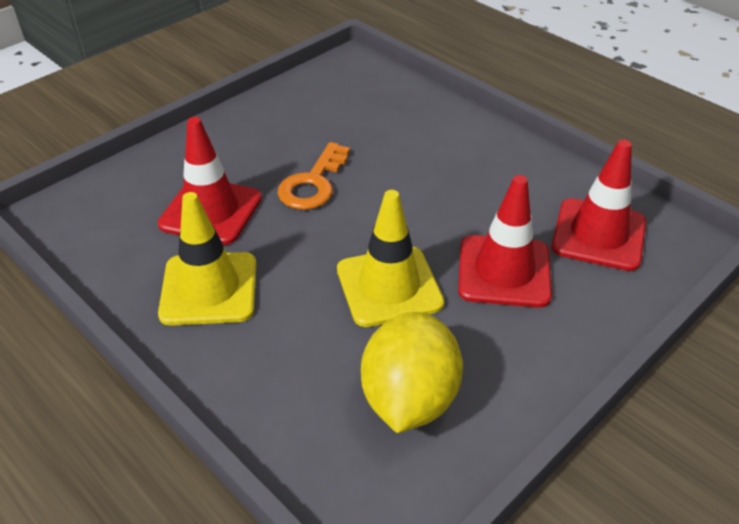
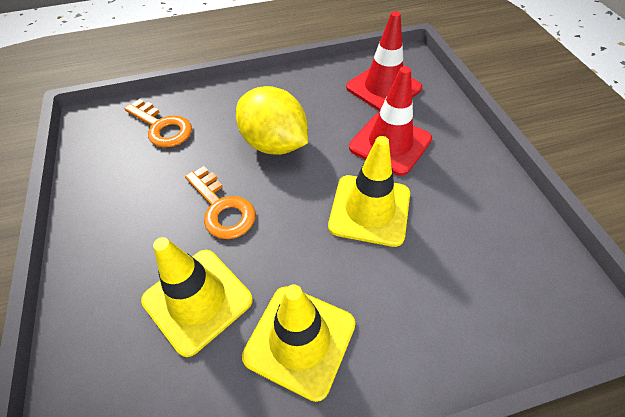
camera: 60 degrees left, 10 degrees up
red traffic cone [158,117,262,245] -> yellow traffic cone [141,237,253,357]
yellow lemon [361,312,463,433] -> yellow lemon moved to [236,86,308,155]
none -> orange key [124,99,192,148]

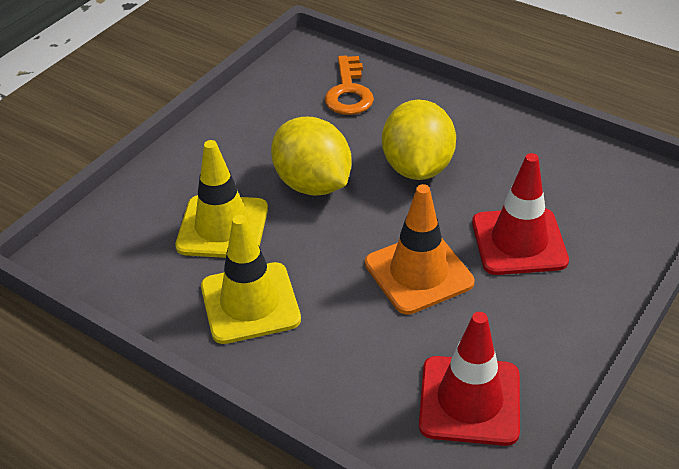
camera: 50 degrees right, 10 degrees down
orange key [185,166,256,239] -> yellow lemon [271,117,352,196]
yellow traffic cone [328,136,410,247] -> orange traffic cone [365,184,475,315]
red traffic cone [346,11,422,111] -> red traffic cone moved to [419,312,520,446]

